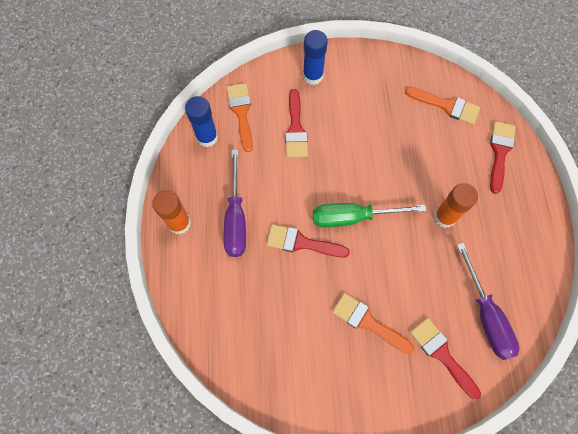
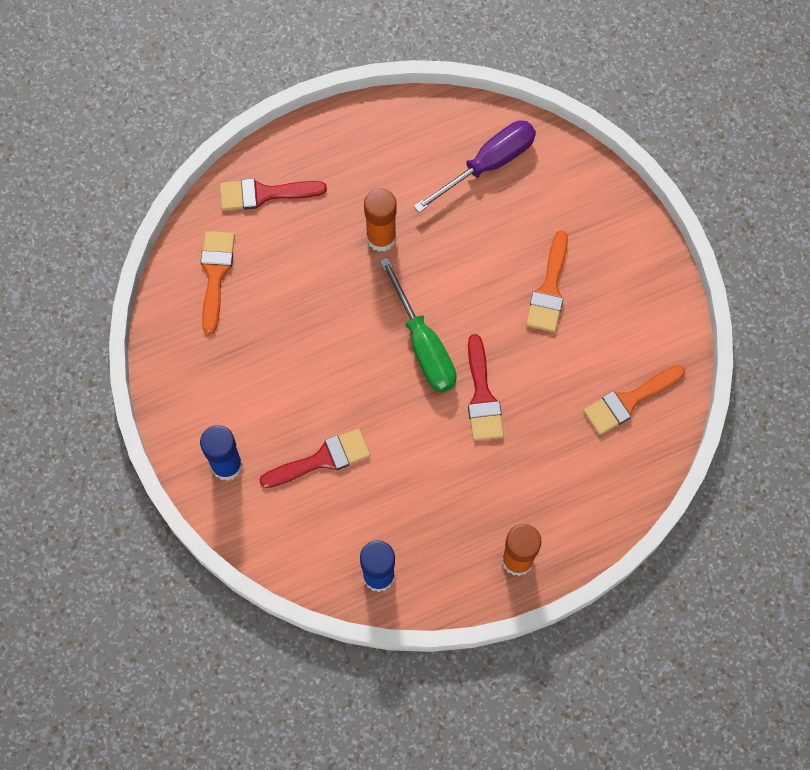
camera: 110 degrees left, 0 degrees up
purple screwdriver [224,150,246,257] -> none
orange brush [226,83,253,152] -> orange brush moved to [583,365,685,435]
red brush [410,318,481,399] -> none

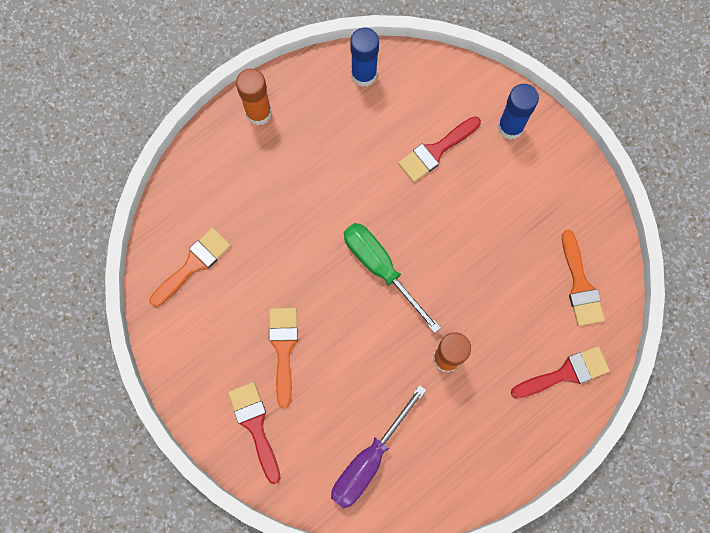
camera: 165 degrees right, 5 degrees up
red brush [468,334,504,441] -> red brush moved to [228,382,281,484]

